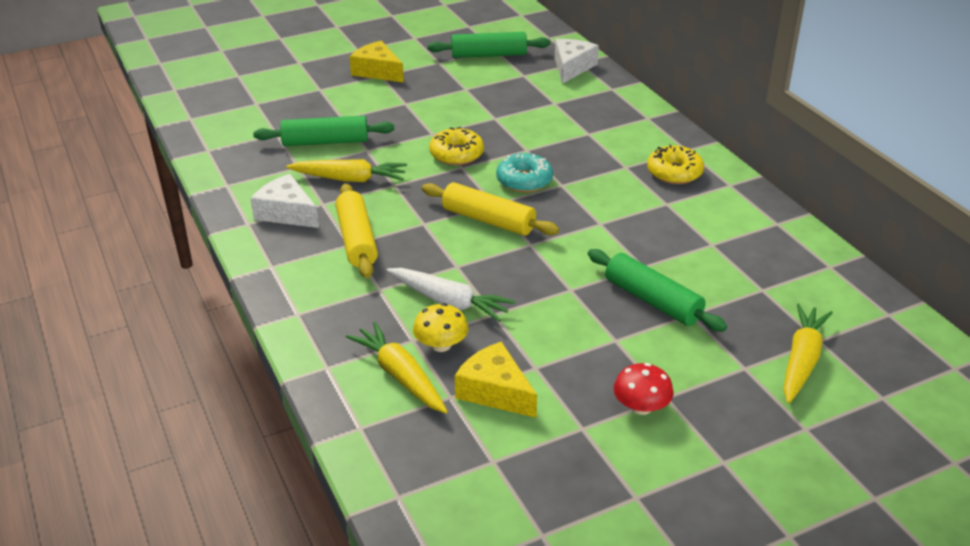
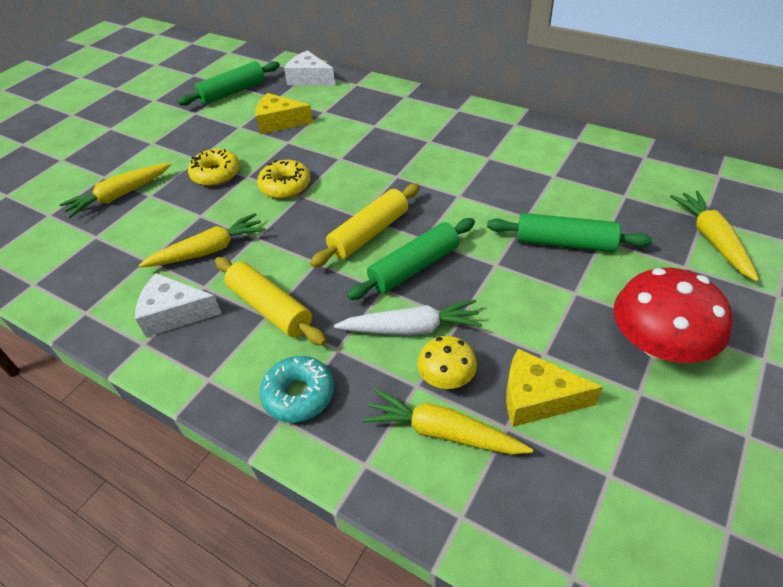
camera: 30 degrees left, 10 degrees up
green rolling pin [253,116,395,146] -> green rolling pin moved to [347,218,475,300]
yellow cheese [349,41,404,83] -> yellow cheese moved to [255,93,313,134]
yellow rolling pin [422,182,559,236] -> yellow rolling pin turned 45 degrees counterclockwise [310,184,420,268]
turquoise donut [496,153,553,192] -> turquoise donut moved to [260,356,334,423]
white cheese [555,39,599,84] -> white cheese turned 45 degrees counterclockwise [284,50,335,86]
red mushroom [614,363,673,415] -> red mushroom [614,268,733,363], size x1.84
yellow donut [647,145,704,184] -> yellow donut moved to [188,149,240,186]
none -> yellow carrot [59,163,172,218]

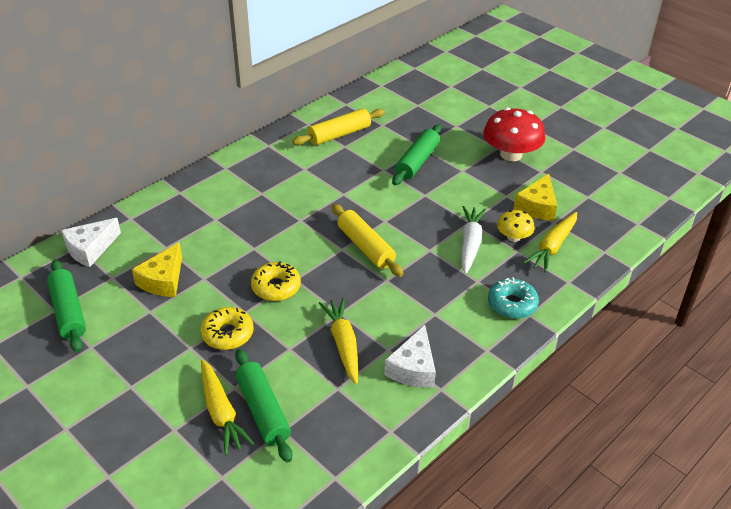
camera: 80 degrees left, 5 degrees down
yellow rolling pin [215,257,327,346] -> yellow rolling pin moved to [292,108,385,145]
green rolling pin [347,218,475,300] -> green rolling pin moved to [235,349,292,463]
yellow carrot [670,190,759,282] -> none

